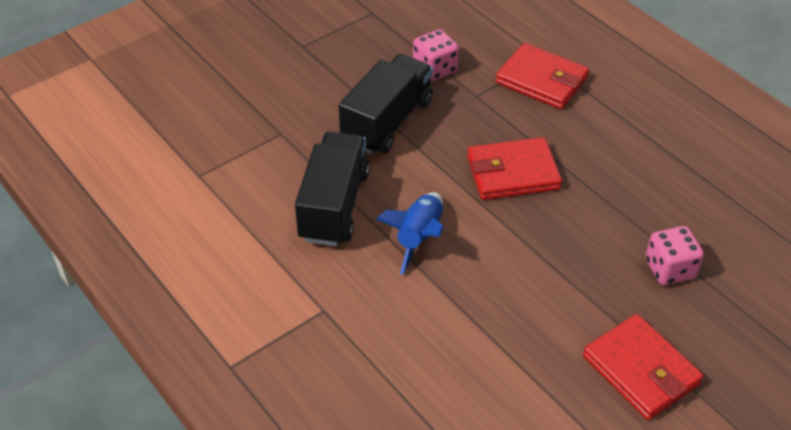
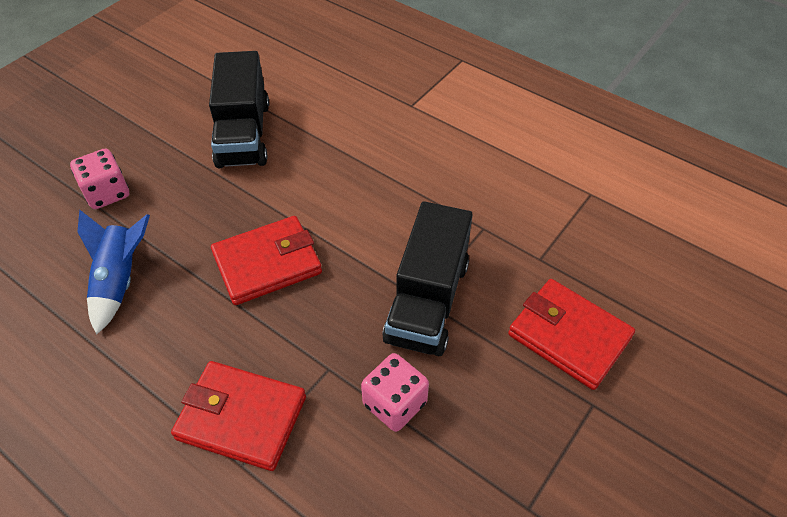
camera: 165 degrees right, 5 degrees up
black truck [295,131,370,246] -> black truck moved to [209,51,269,168]
blue rocket [376,192,444,275] -> blue rocket moved to [78,210,150,334]
red wallet [583,314,704,420] -> red wallet moved to [508,279,635,390]

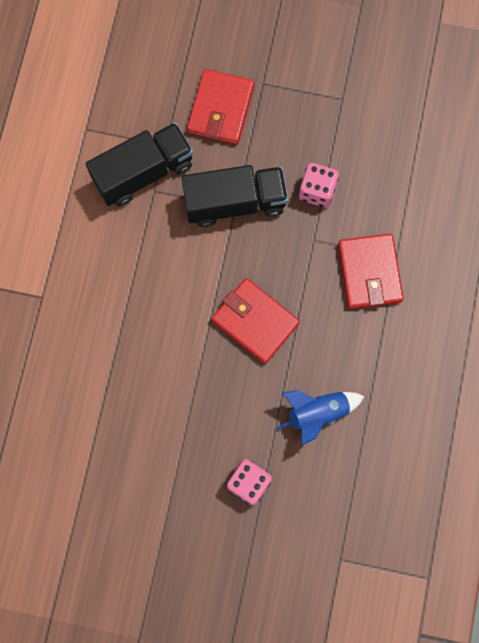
camera: 115 degrees left, 25 degrees up
black truck [209,51,269,168] -> black truck moved to [86,123,193,206]

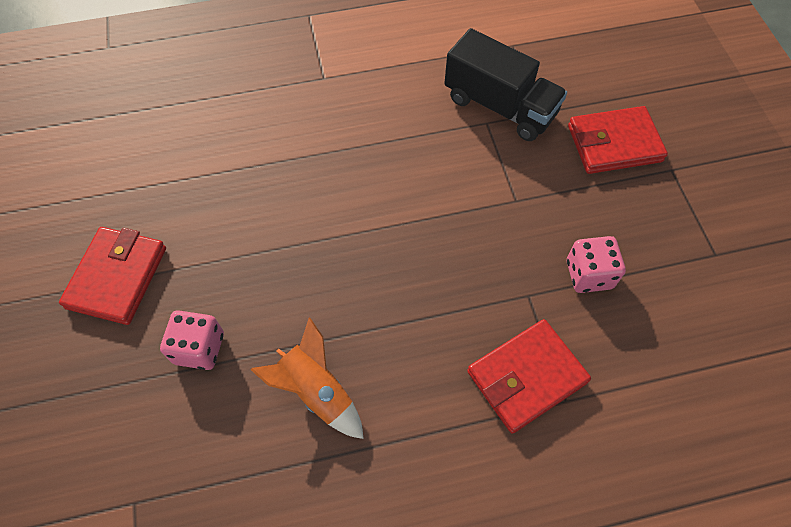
camera: 65 degrees right, 15 degrees down
black truck [182,165,288,227] -> none
red wallet [212,278,300,364] -> red wallet moved to [59,227,166,325]
blue rocket [276,390,364,445] -> orange rocket [250,318,364,439]

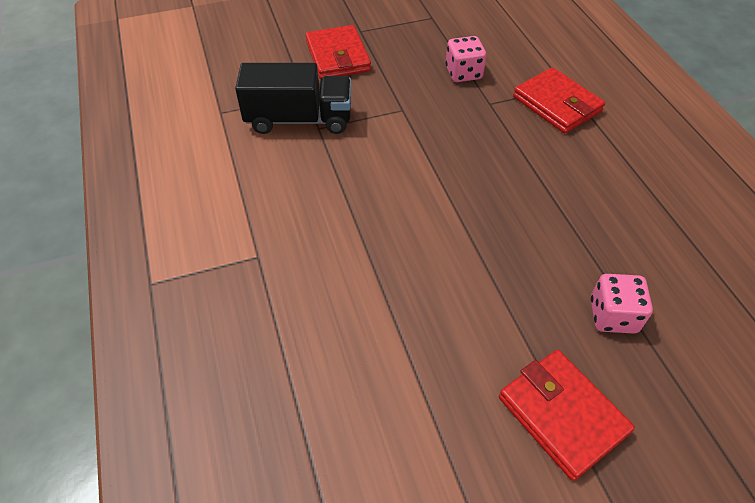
camera: 95 degrees left, 10 degrees down
red wallet [59,227,166,325] -> red wallet turned 45 degrees clockwise [499,350,635,481]
orange rocket [250,318,364,439] -> none
black truck [444,28,567,141] -> black truck turned 60 degrees clockwise [235,63,351,134]

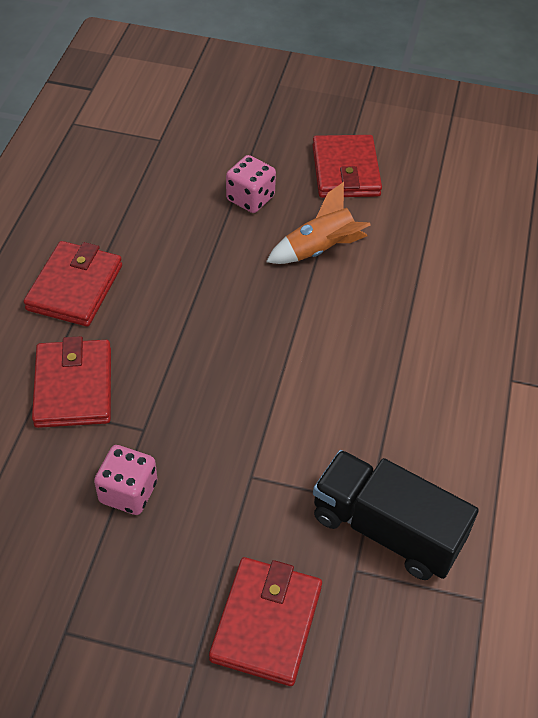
camera: 150 degrees left, 0 degrees up
none -> red wallet [24,241,122,327]
none -> orange rocket [266,182,371,264]

